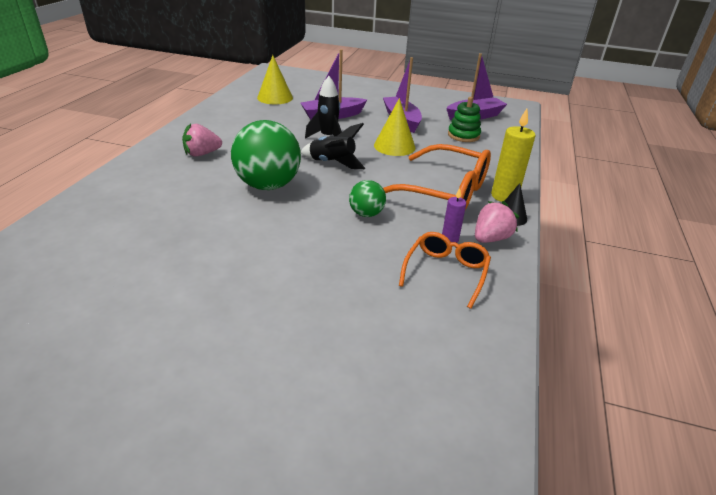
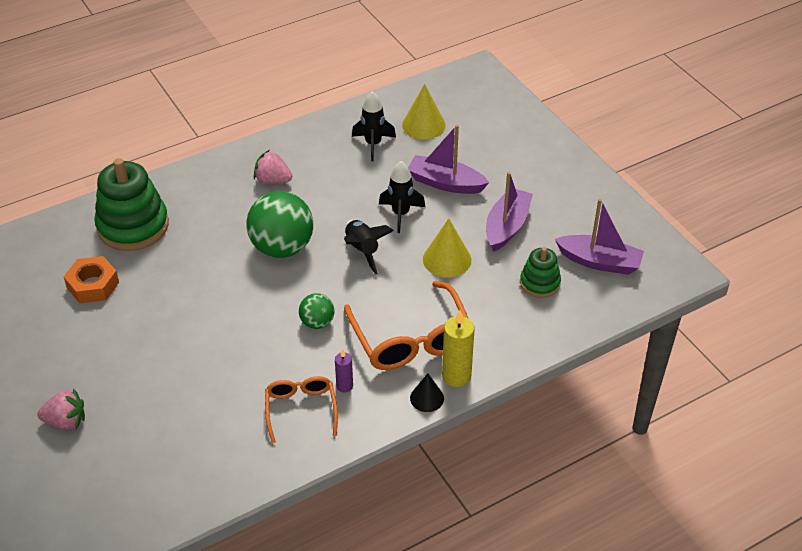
camera: 45 degrees right, 10 degrees up
orange glasses [399,232,491,309] -> orange glasses turned 75 degrees counterclockwise [265,376,338,443]
pink strawberry [475,201,519,243] -> pink strawberry moved to [37,388,85,430]
none -> orange nut [64,256,119,303]
none -> green stacking toy [94,158,169,251]
none -> black rocket [352,91,396,161]

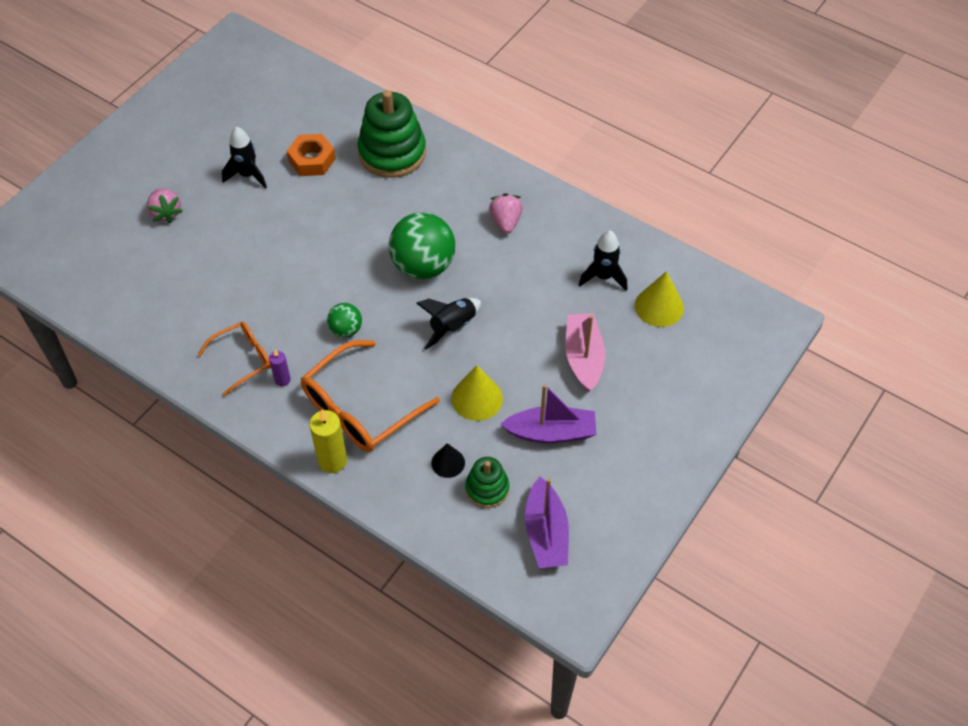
camera: 65 degrees right, 10 degrees up
black rocket [379,161,425,233] -> black rocket moved to [222,127,267,189]
purple boat [408,125,489,194] -> pink boat [565,313,605,392]
black cone [410,373,444,412] -> black cone moved to [431,443,465,478]

